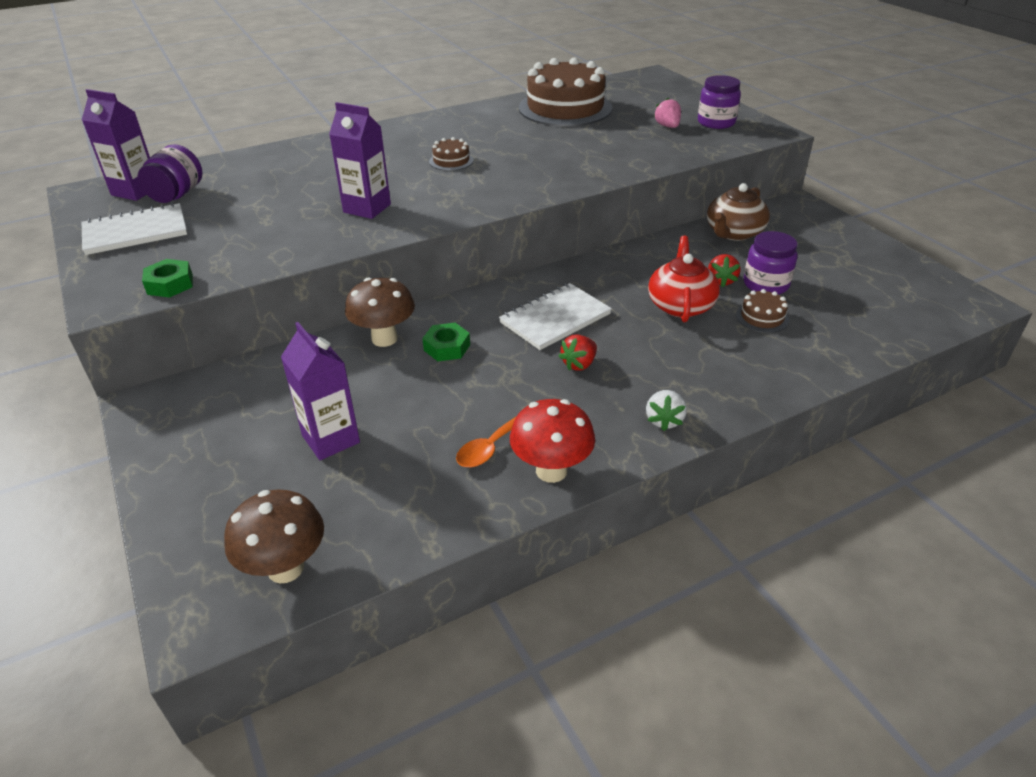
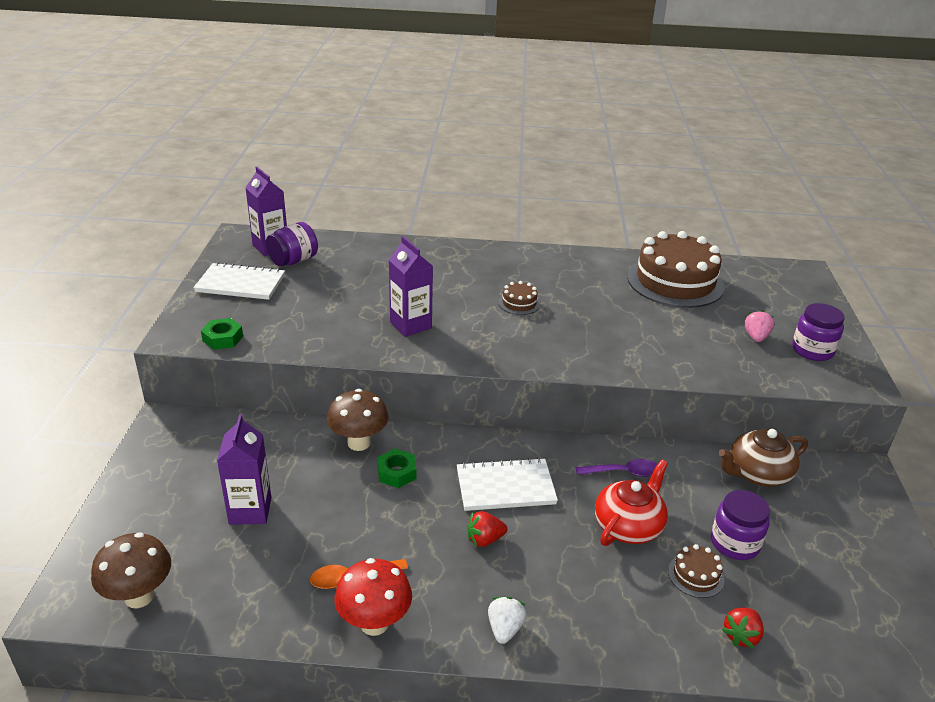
camera: 30 degrees right, 5 degrees down
white strawberry [646,390,687,431] -> white strawberry turned 150 degrees clockwise [488,596,527,644]
red strawberry [708,254,740,287] -> red strawberry moved to [722,608,764,648]
none -> purple spoon [576,459,657,477]

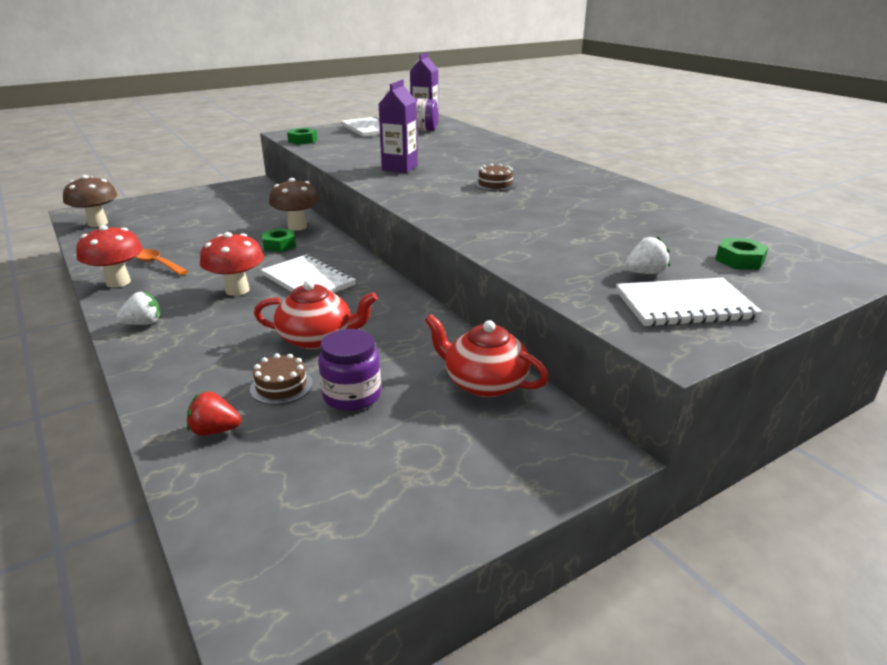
camera: 55 degrees right, 5 degrees down
purple carton [217,414,271,524] -> none
red strawberry [467,511,507,547] -> red mushroom [200,232,264,296]
purple spoon [576,459,657,477] -> none
brown cake [627,231,725,308] -> none
brown teapot [719,429,808,487] -> red teapot [425,314,549,397]
pink strawberry [744,310,774,342] -> white strawberry [625,237,670,274]
purple jar [792,303,845,361] -> white notebook [616,278,763,327]
none -> green nut [715,238,768,270]

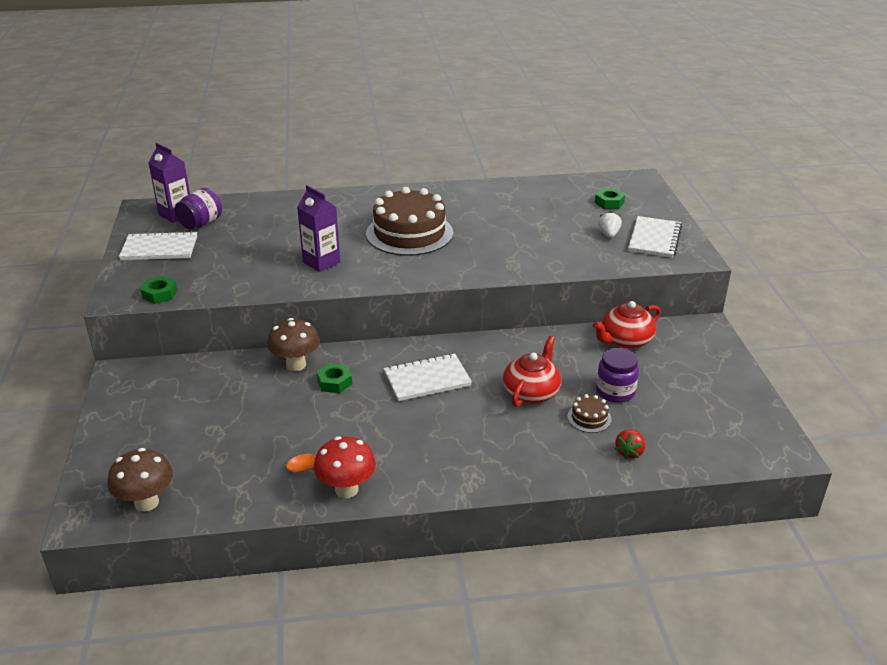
camera: 65 degrees left, 5 degrees up
white strawberry [117,291,161,325] -> none
red mushroom [200,232,264,296] -> none
brown cake [474,163,516,191] -> brown cake [366,187,453,256], size x2.41

